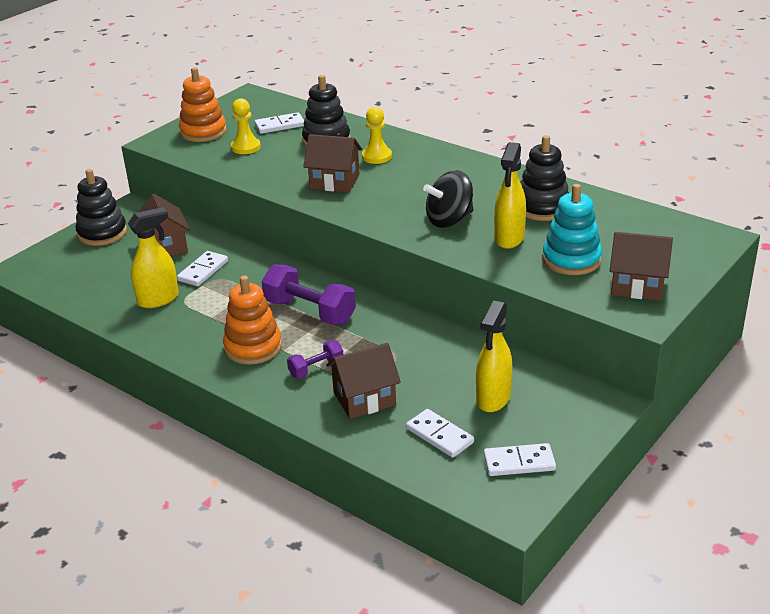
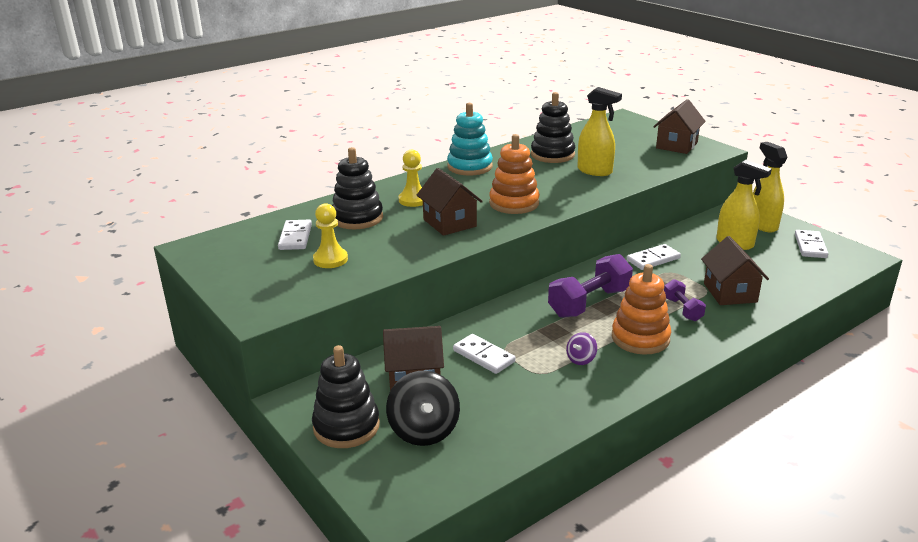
camera: 75 degrees left, 5 degrees down
yellow spray bottle [128,207,179,308] -> yellow spray bottle moved to [753,142,787,233]
orange stacking toy [179,67,227,142] -> orange stacking toy moved to [489,134,540,214]
brown house [303,134,362,192] -> brown house turned 60 degrees counterclockwise [417,168,483,236]
white domino [406,409,474,458] -> white domino moved to [627,244,681,270]
black spinning top [423,171,473,228] -> black spinning top moved to [386,371,460,446]
turquoise stacking toy [542,184,602,275] -> turquoise stacking toy moved to [447,103,493,175]
none -> purple spinning top [566,332,597,365]

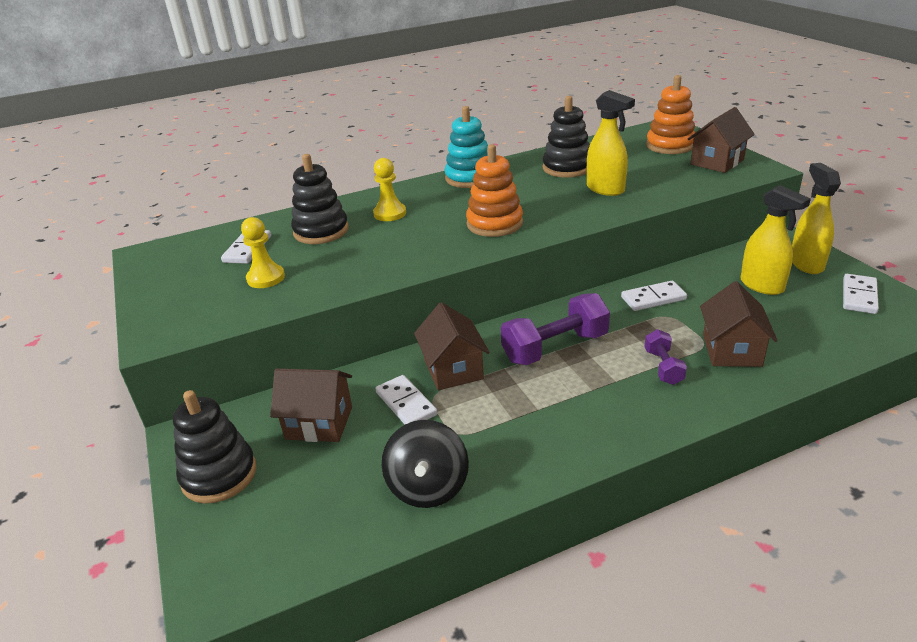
camera: 15 degrees right, 5 degrees up
black spinning top [386,371,460,446] -> black spinning top moved to [382,420,469,508]
brown house [417,168,483,236] -> brown house moved to [414,302,490,390]
purple spinning top [566,332,597,365] -> none
orange stacking toy [612,264,671,355] -> orange stacking toy moved to [646,75,696,154]

